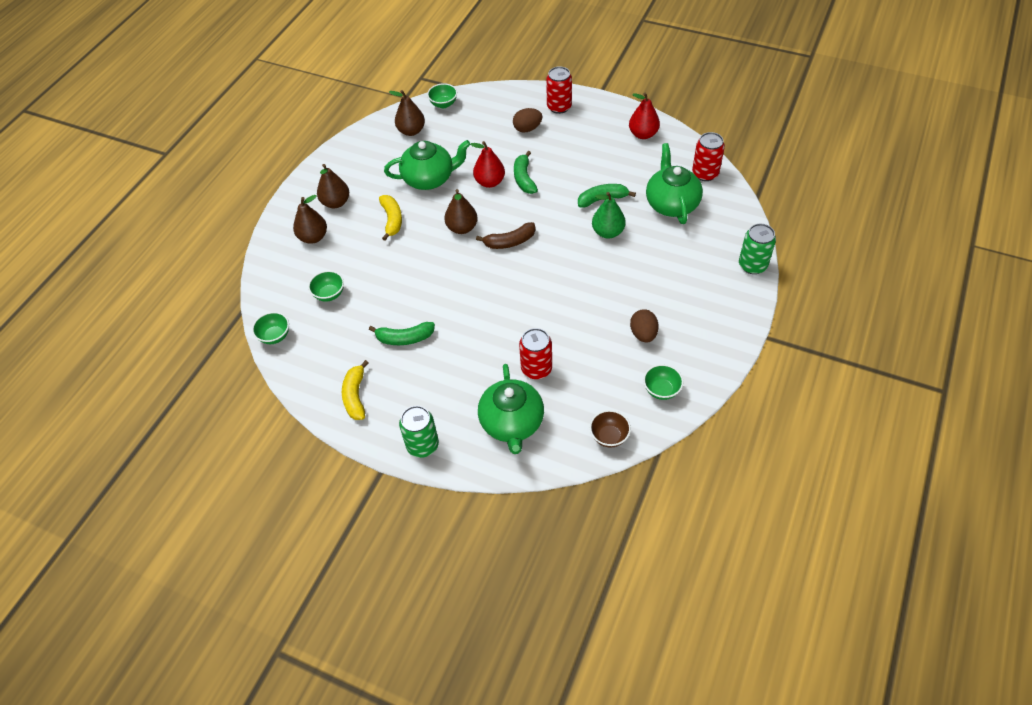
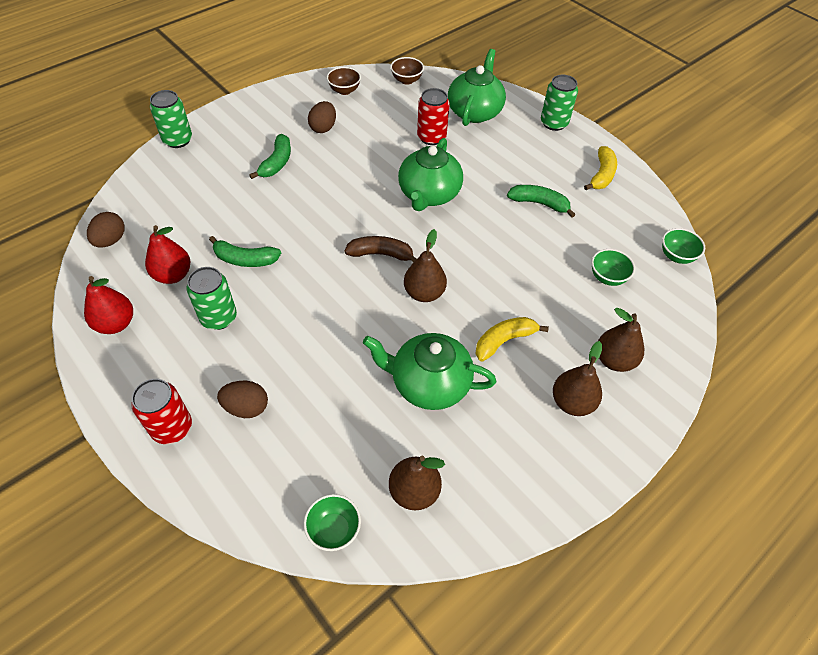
camera: 160 degrees left, 0 degrees up
yellow banana [379,195,402,241] -> yellow banana turned 45 degrees clockwise [476,317,549,362]
red pear [470,141,505,188] -> red pear moved to [145,225,191,284]
green banana [514,151,538,194] -> green banana moved to [249,134,291,179]
green pear [592,192,626,239] -> none
green bowl [643,364,684,400] -> brown bowl [327,67,361,95]
green teapot [646,143,703,224] -> green teapot moved to [398,138,463,211]
red can [692,132,725,181] -> brown egg [87,212,125,248]
none -> green can [187,267,237,330]

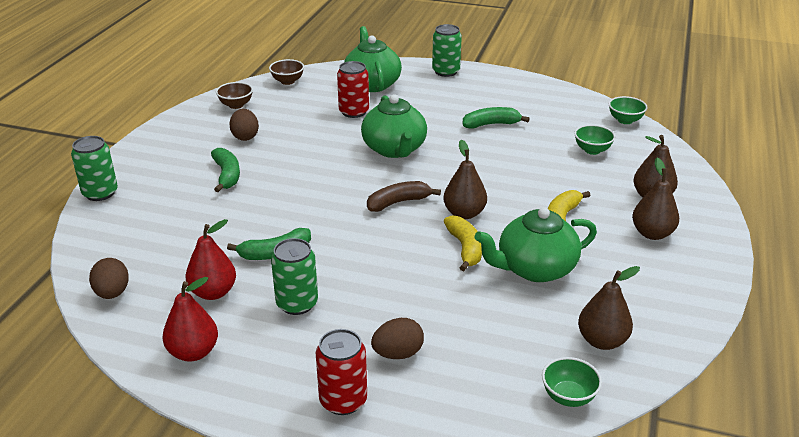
camera: 30 degrees left, 20 degrees down
yellow banana [584,146,617,190] -> yellow banana moved to [444,215,482,271]

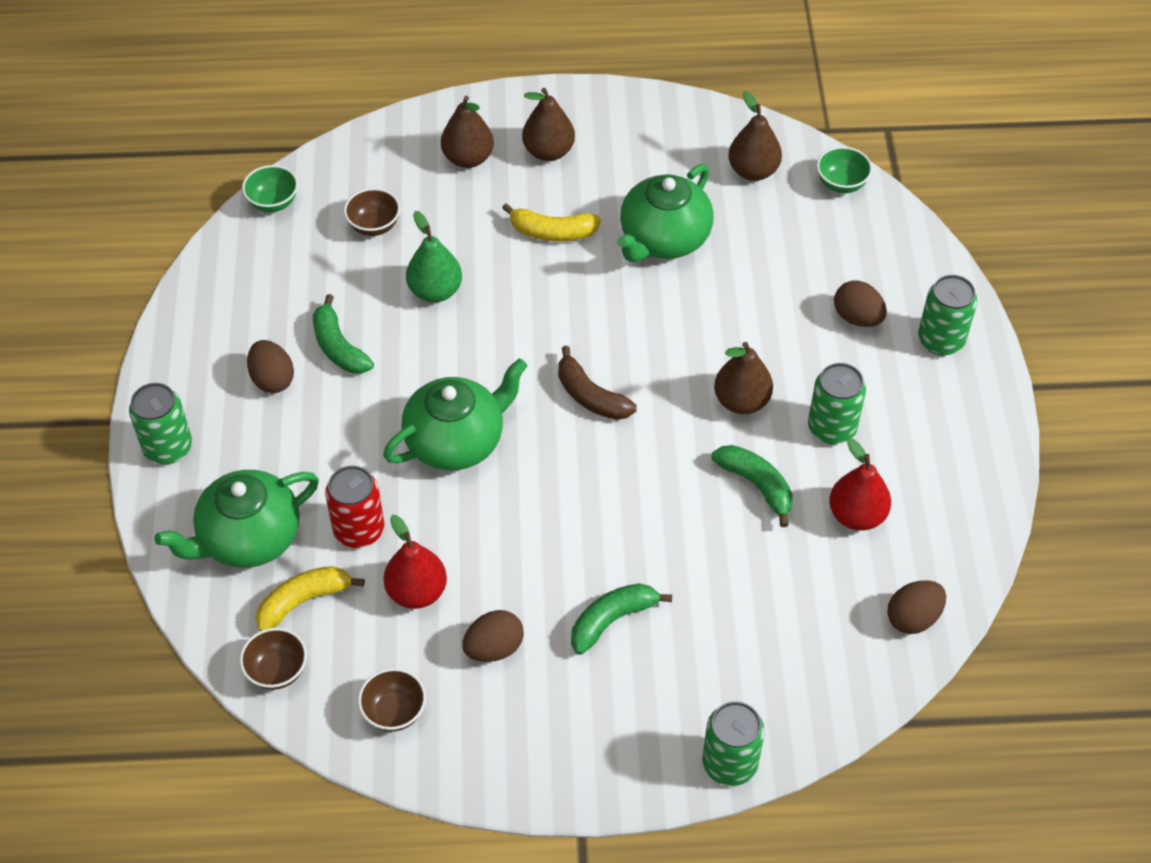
camera: 110 degrees left, 20 degrees up
red pear [162,277,218,362] -> red pear moved to [384,515,447,609]
red can [315,329,367,415] -> green can [918,275,977,355]
brown pear [443,140,487,219] -> brown pear moved to [714,342,773,414]
yellow banana [444,215,482,271] -> yellow banana moved to [255,566,365,631]
green teapot [475,207,597,282] -> green teapot turned 75 degrees clockwise [617,164,714,262]
green bowl [574,125,615,155] -> brown bowl [344,188,400,236]
none -> brown egg [247,340,294,393]
none -> green pear [406,211,462,302]

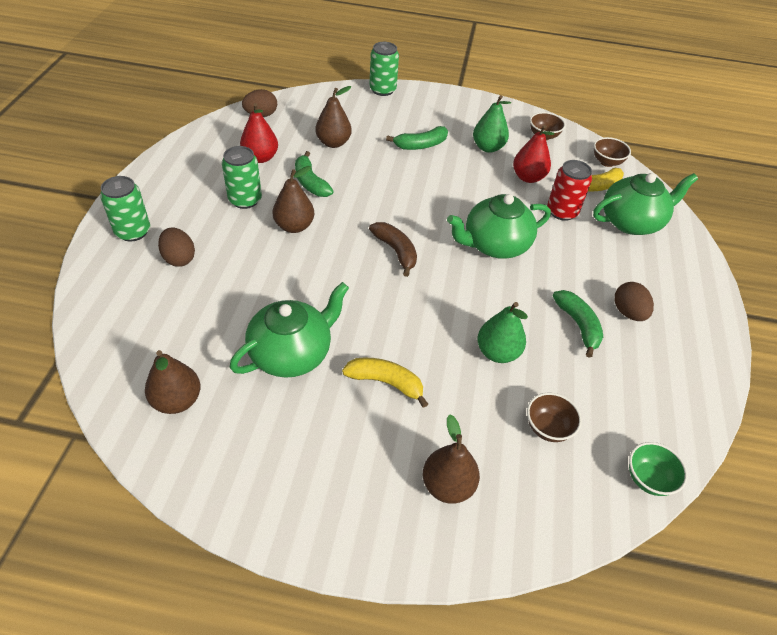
camera: 170 degrees left, 5 degrees down
green can [129,383,192,464] -> none
brown egg [462,610,524,662] -> green pear [473,95,511,153]
brown pear [522,88,575,161] -> brown pear moved to [315,86,352,148]
green bowl [817,147,872,193] -> none

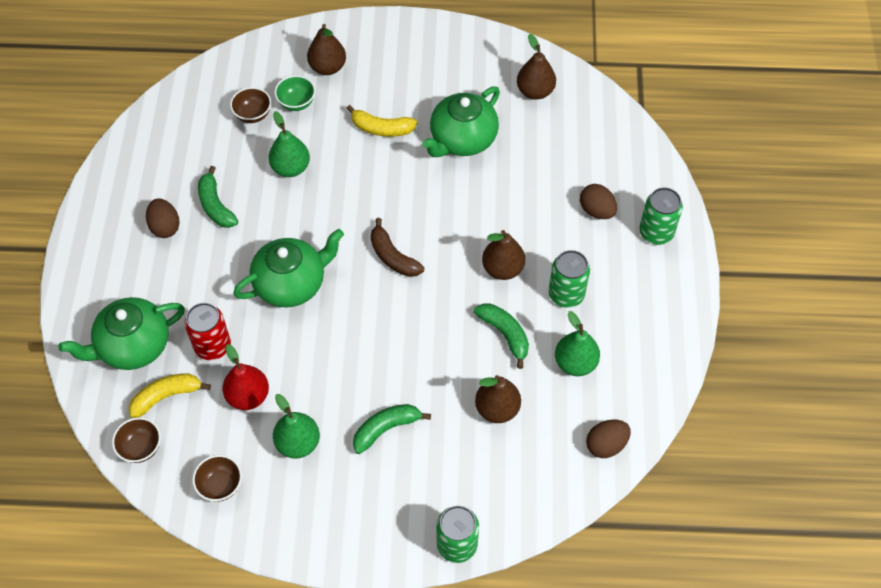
camera: 175 degrees right, 10 degrees up
red pear [240,103,278,163] -> green pear [555,311,600,376]
green bowl [629,442,688,496] -> green bowl moved to [274,75,315,111]

